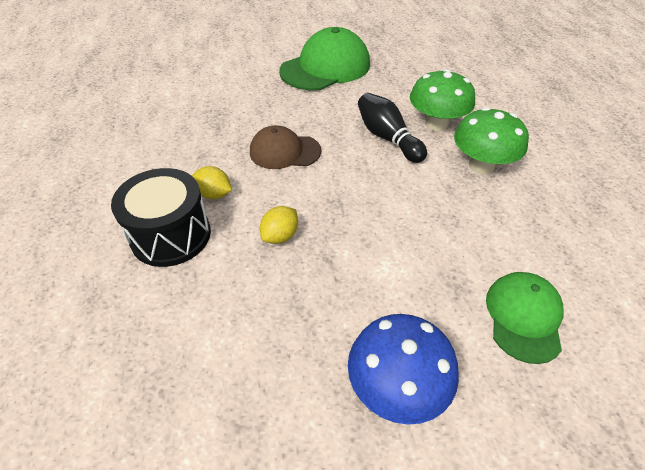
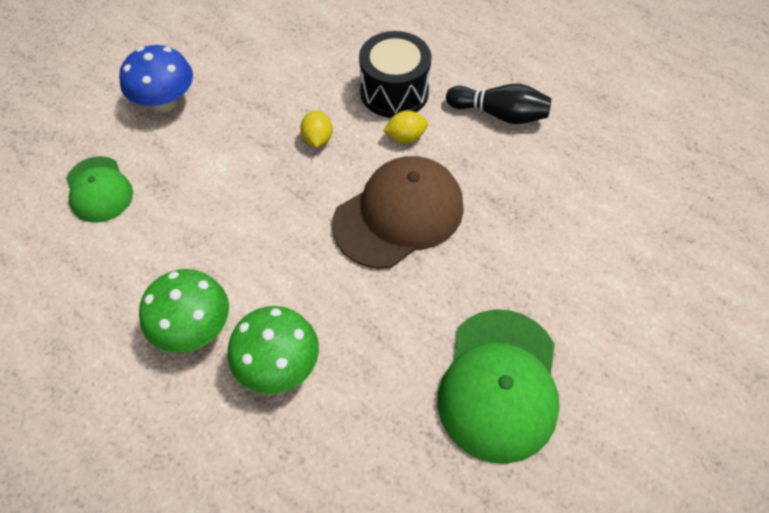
camera: 140 degrees right, 10 degrees up
brown cap [250,125,321,169] -> brown cap [332,156,464,269], size x1.67
black bowling pin [358,93,427,163] -> black bowling pin moved to [446,84,551,124]

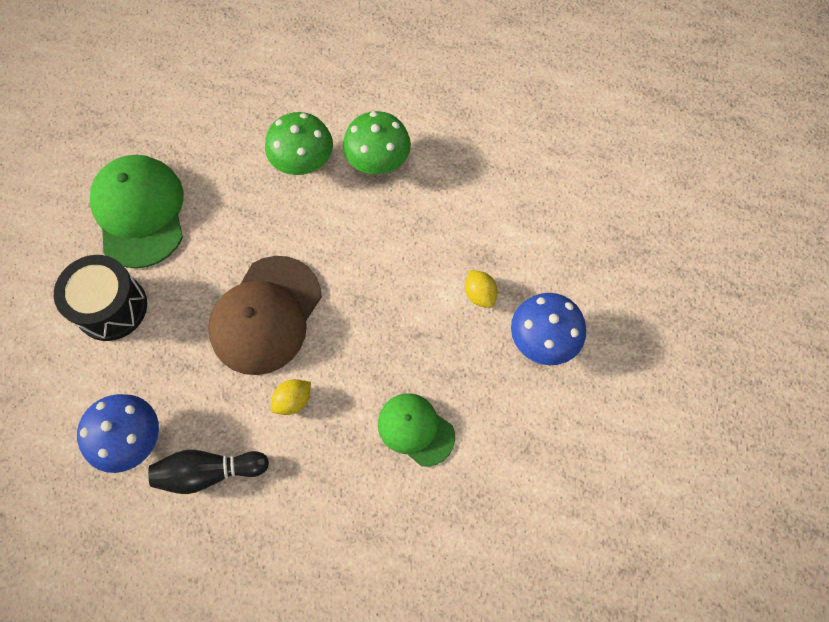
camera: 155 degrees right, 10 degrees up
green cap [66,156,133,223] -> green cap moved to [378,394,455,467]
yellow lemon [300,110,333,148] -> yellow lemon moved to [465,270,498,308]
black drum [359,31,431,118] -> black drum moved to [54,255,147,341]
none -> blue mushroom [77,394,159,473]

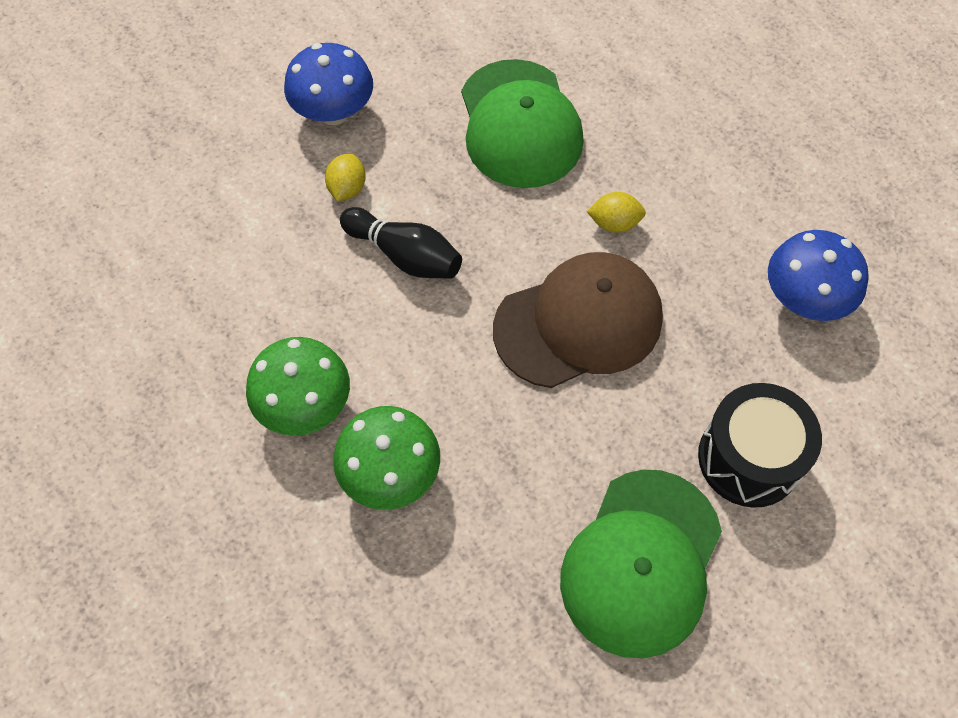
camera: 140 degrees left, 5 degrees down
black bowling pin [148,450,269,494] -> black bowling pin moved to [340,207,462,279]
green cap [378,394,455,467] -> green cap [461,59,584,188], size x1.67

